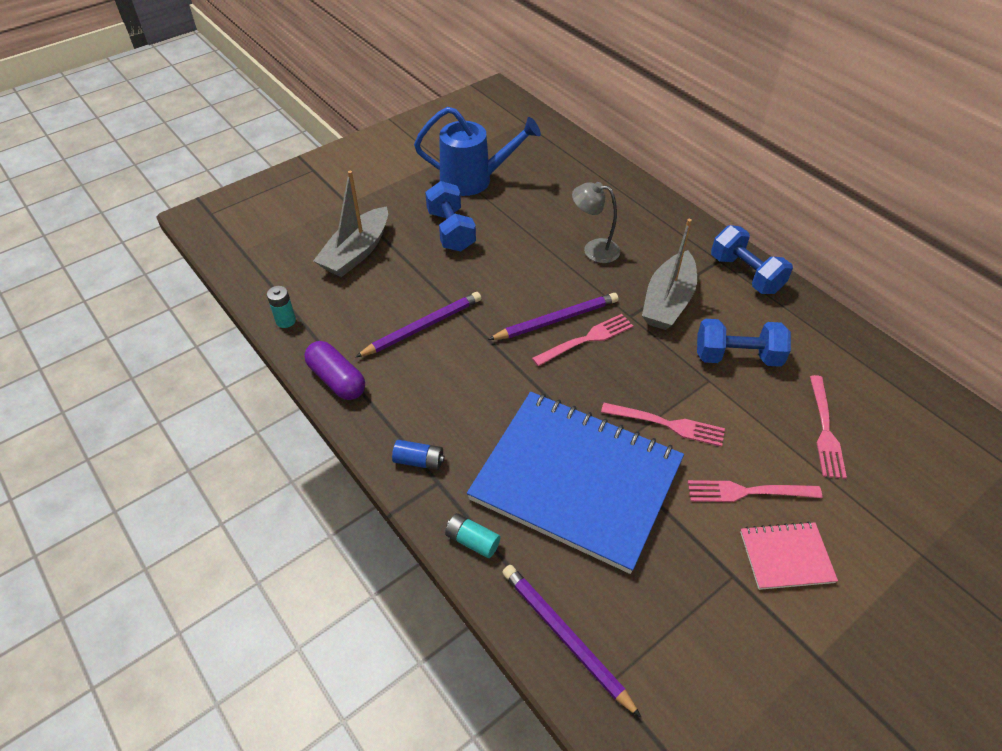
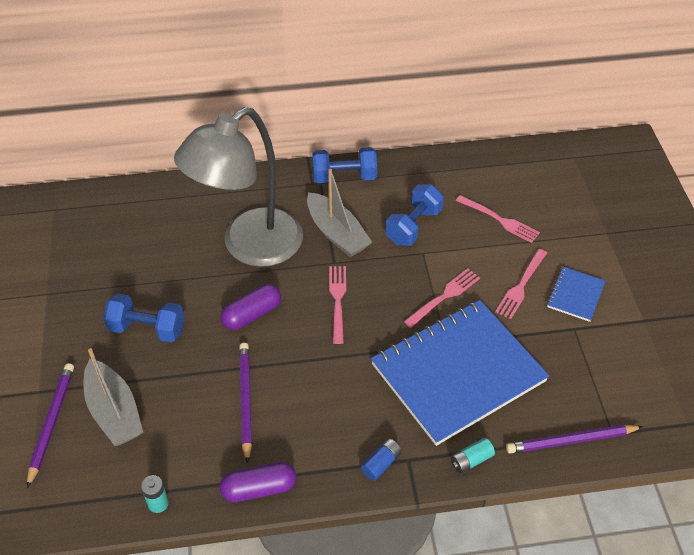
camera: 60 degrees left, 0 degrees up
blue watering can [414,107,541,196] -> none
purple pencil [488,293,618,340] -> purple pencil moved to [27,363,74,488]
grey lamp [572,182,620,263] -> grey lamp [174,107,303,267], size x2.40
pink notebook [740,521,838,590] -> blue notebook [547,267,605,322]
none -> purple capsule [220,284,281,330]

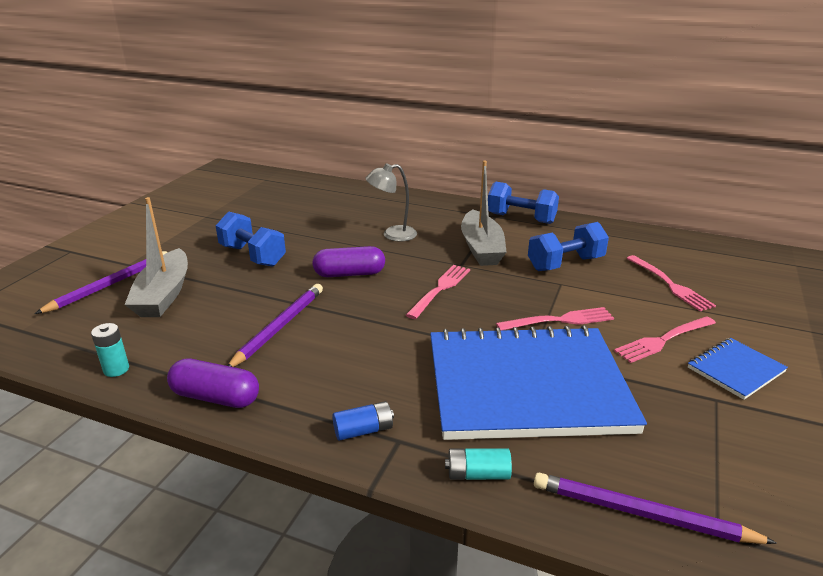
camera: 30 degrees right, 20 degrees down
grey lamp [174,107,303,267] -> grey lamp [365,163,417,242], size x0.42

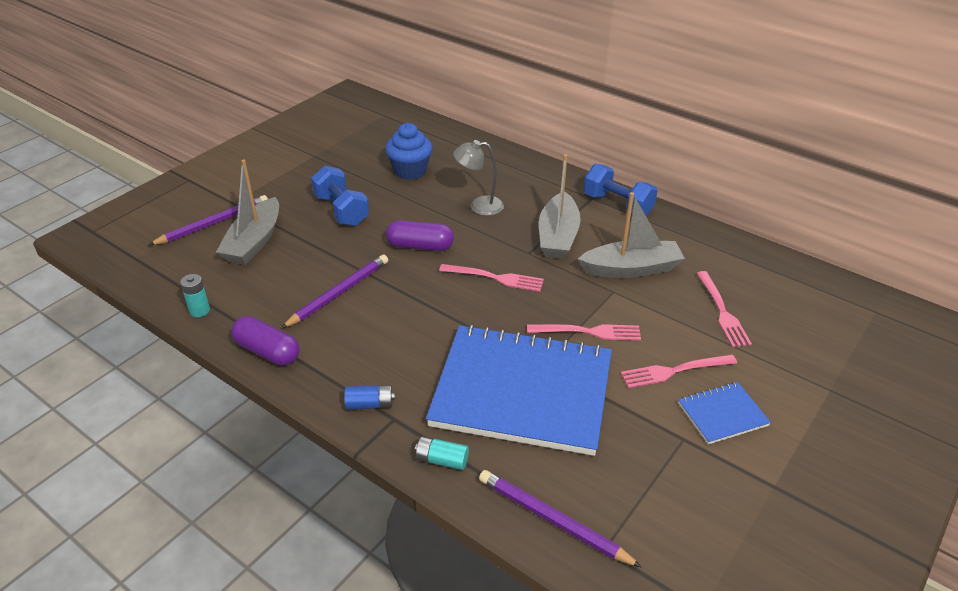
camera: 15 degrees right, 10 degrees up
pink fork [406,265,470,319] -> pink fork turned 60 degrees clockwise [439,264,544,292]
blue dumbbell [528,222,609,271] -> grey boat [578,192,685,278]
none -> blue cupcake [385,123,432,180]

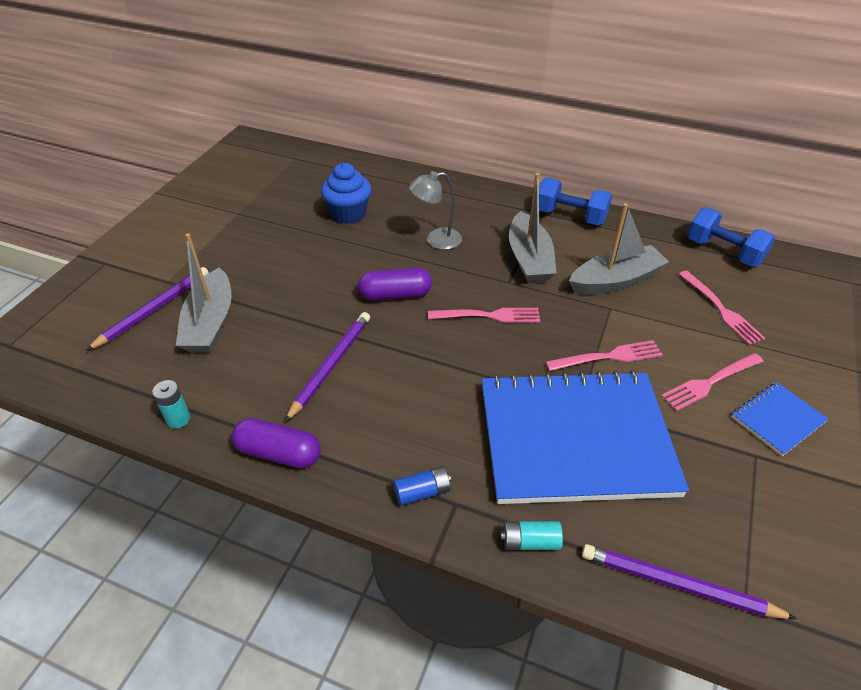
camera: 15 degrees left, 5 degrees up
blue dumbbell [311,166,369,226] -> blue dumbbell moved to [687,207,775,267]

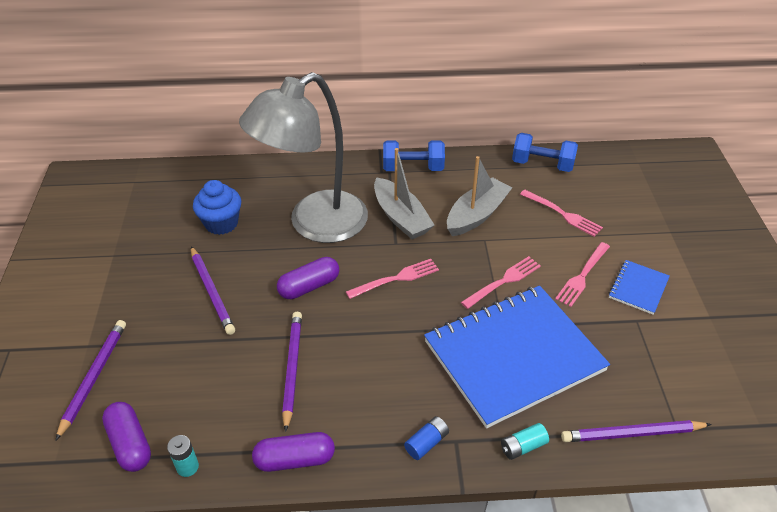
camera: 25 degrees left, 0 degrees up
grey boat [176,233,232,353] -> none
grey lamp [409,171,462,250] -> grey lamp [239,72,368,243], size x2.40
none -> purple capsule [102,402,151,472]
none -> purple pencil [191,246,235,335]

